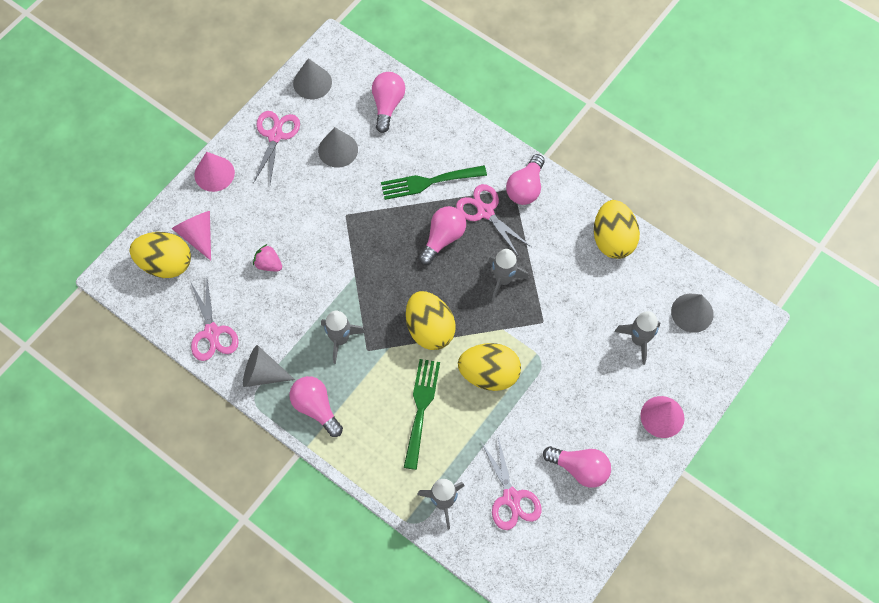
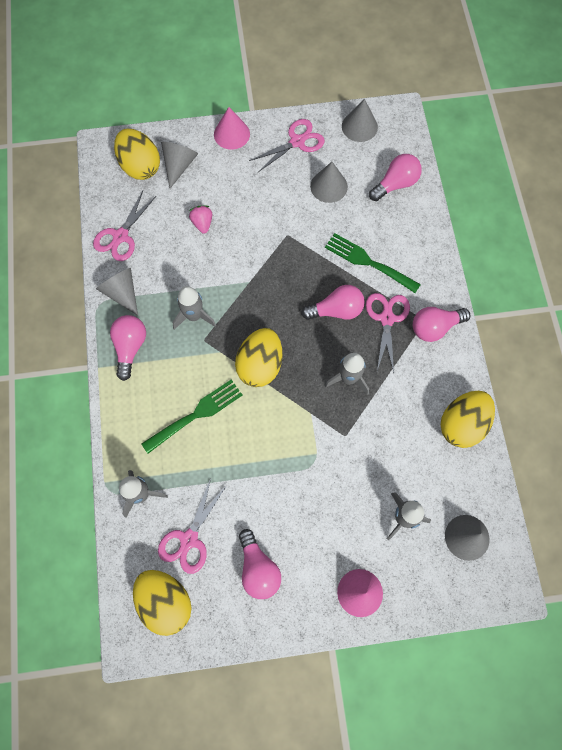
camera: 45 degrees right, 5 degrees up
pink cone [172,211,211,261] -> grey cone [161,142,198,188]
yellow egg [458,343,521,391] -> yellow egg moved to [133,570,191,636]

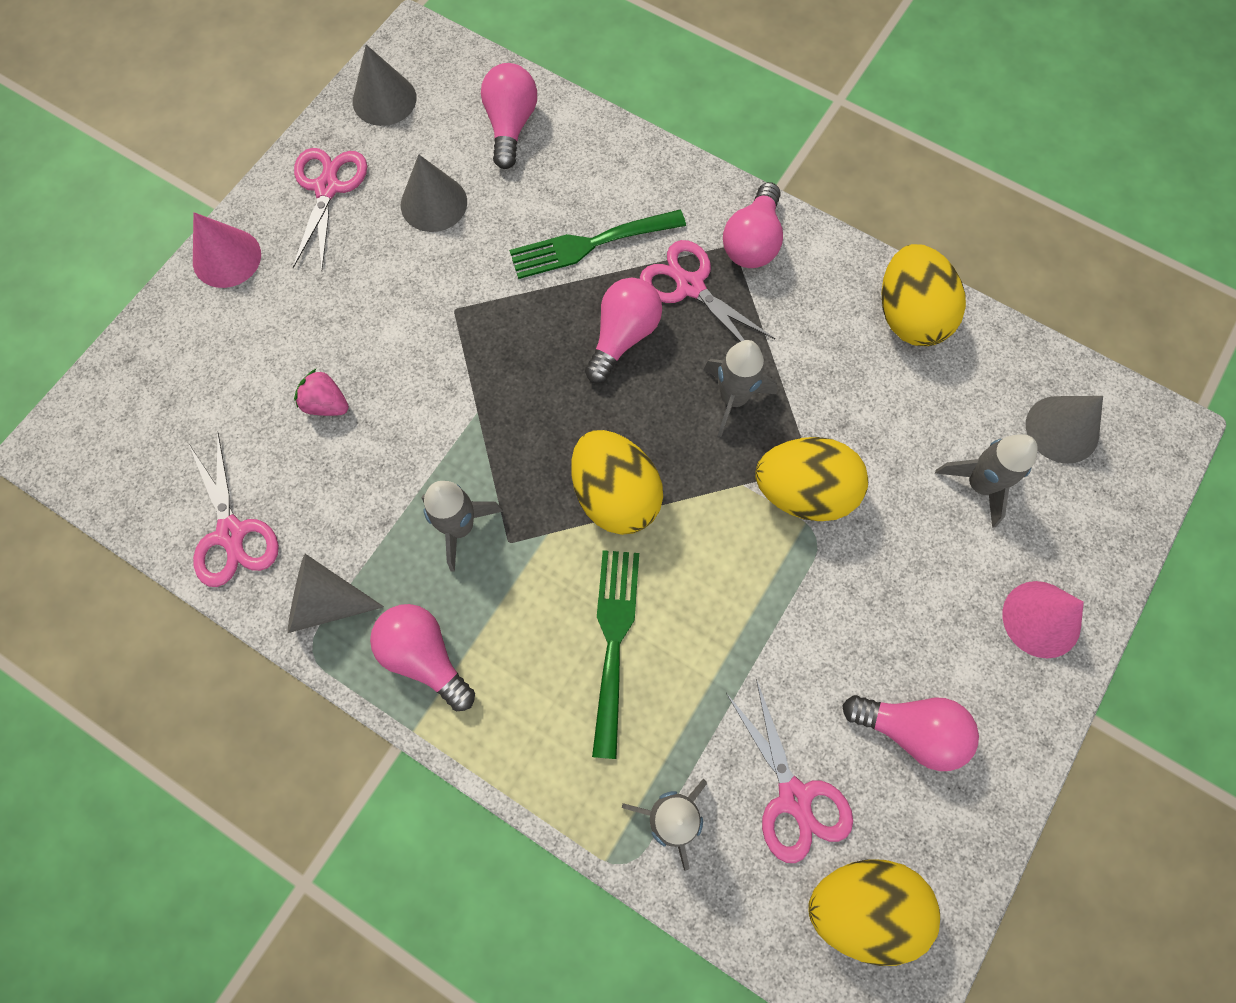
camera: 50 degrees left, 0 degrees up
yellow egg [114,129,160,180] -> yellow egg moved to [755,437,868,521]
grey cone [161,142,198,188] -> none

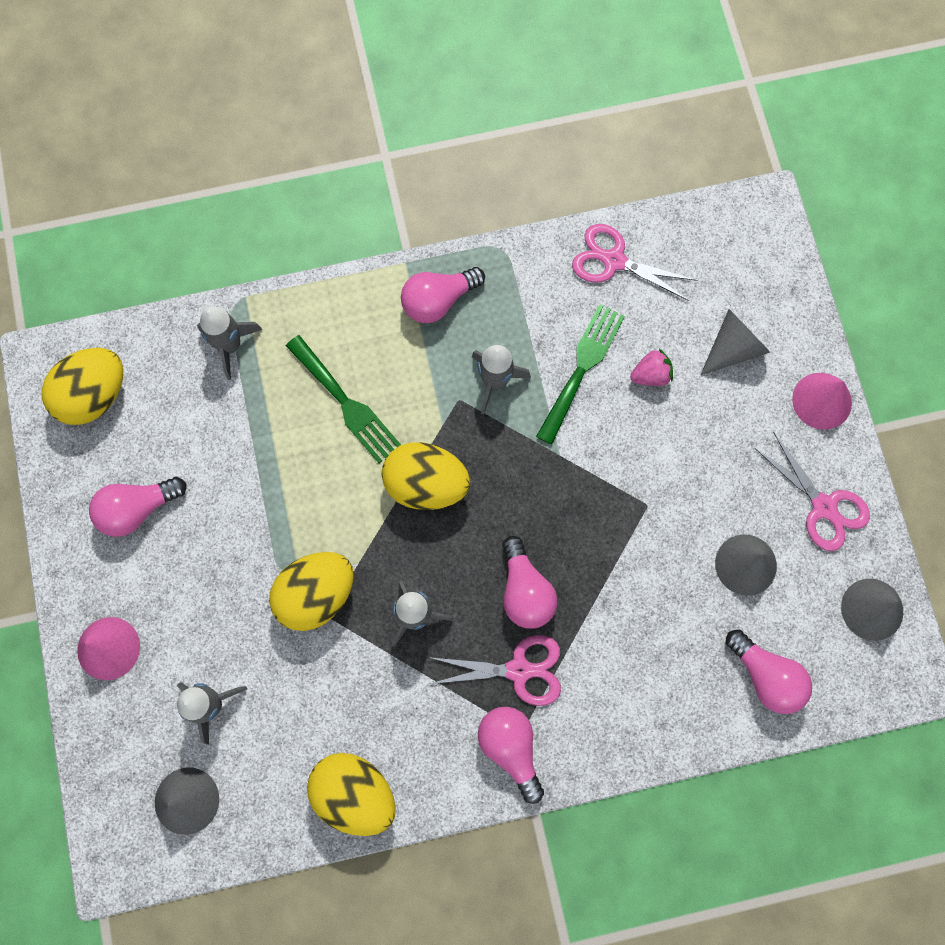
camera: 135 degrees right, 5 degrees up
grey cone [288,554,384,633] -> grey cone moved to [701,309,770,375]
pink light bulb [370,604,475,711] -> pink light bulb turned 150 degrees clockwise [401,267,485,323]
green fork [509,210,686,279] -> green fork moved to [536,304,625,445]
pink scissors [726,679,853,863] -> none

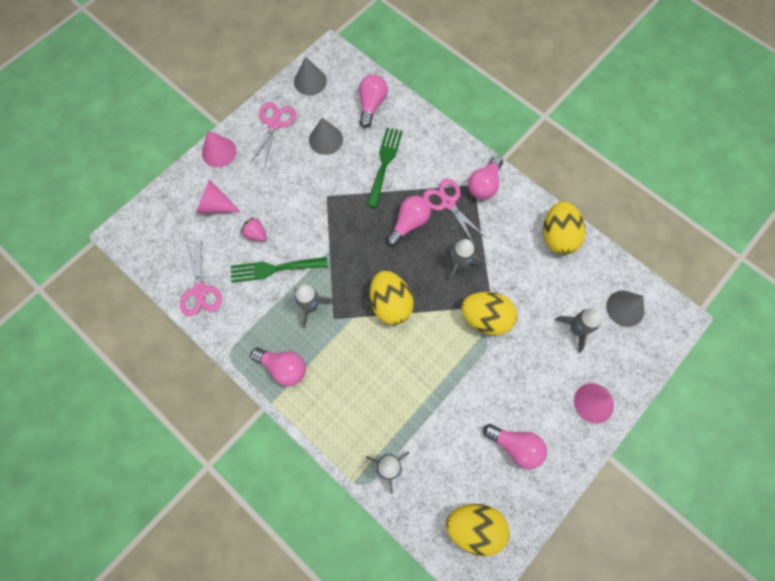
camera: 125 degrees left, 5 degrees down
green fork [286,335,401,463] -> green fork moved to [367,127,403,208]
grey cone [701,309,770,375] -> pink cone [196,179,241,213]

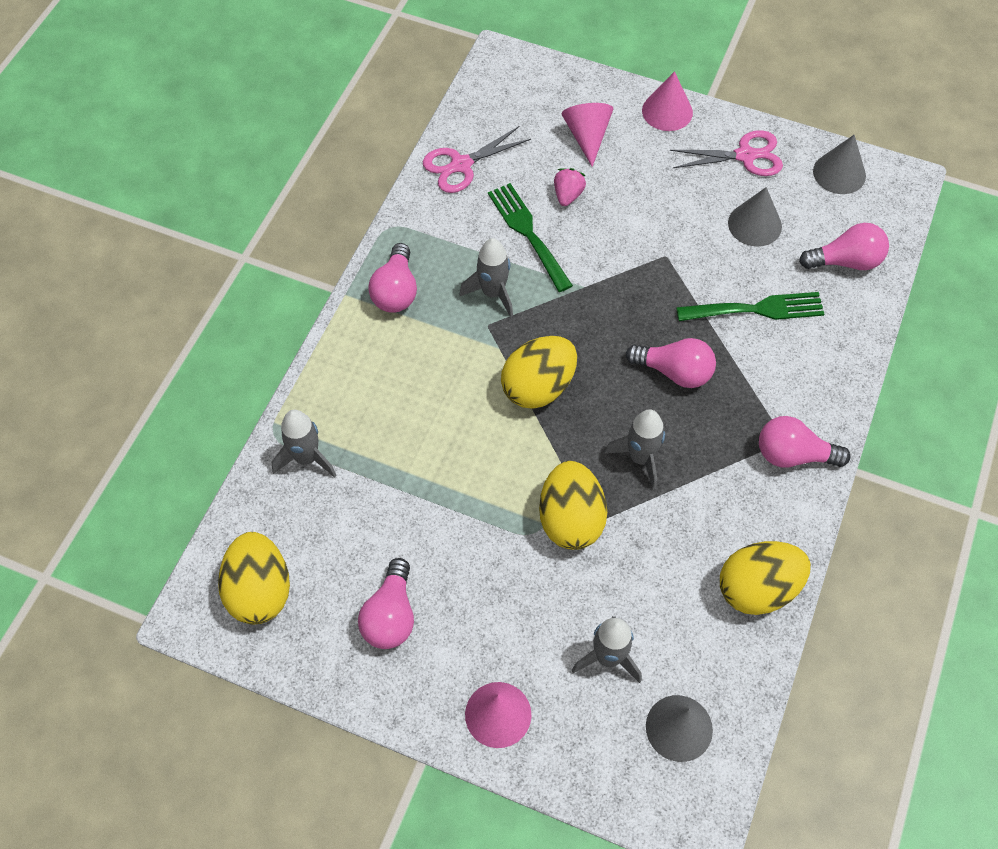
camera: 70 degrees right, 10 degrees down
pink scissors [423,179,485,244] -> none

